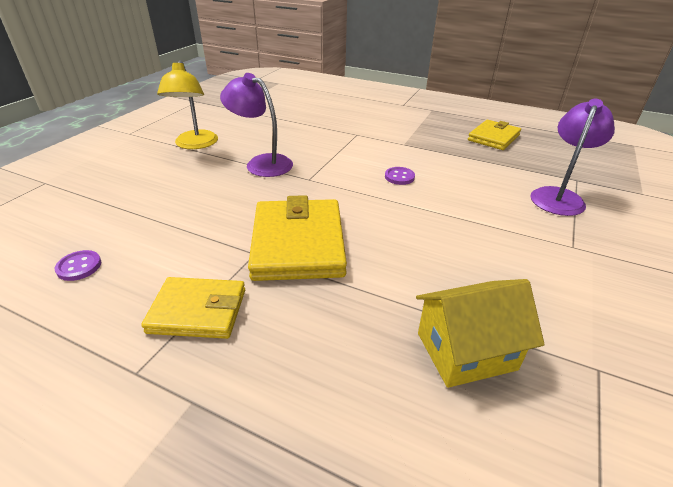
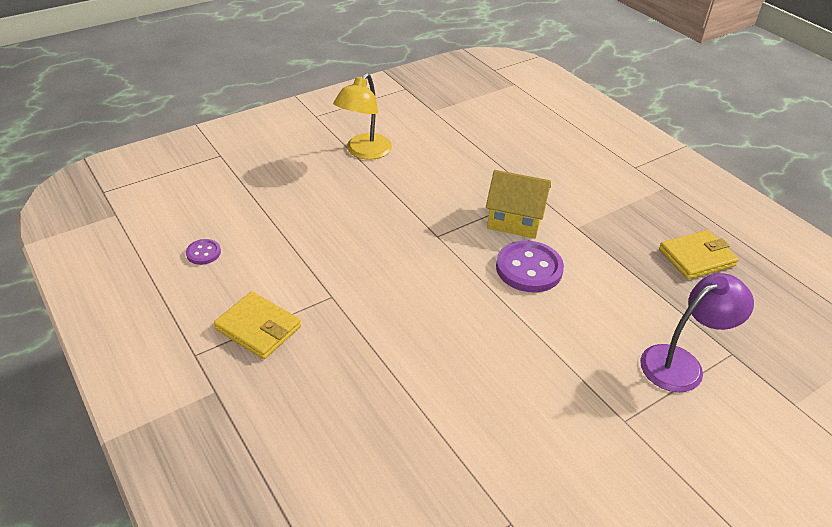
camera: 30 degrees right, 5 degrees up
purple lamp [220,73,293,177] -> none
yellow wallet [248,195,347,281] -> none
purple button [385,167,415,185] -> purple button [496,240,564,292], size x1.98
yellow house [416,279,545,388] -> yellow house moved to [486,170,551,238]

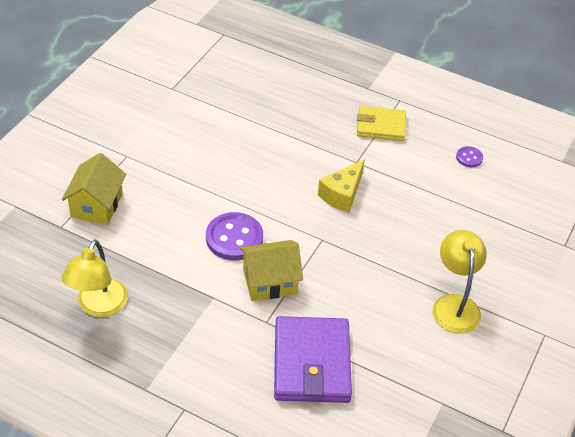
camera: 150 degrees right, 5 degrees up
purple lamp [640,273,754,392] -> yellow house [62,153,126,225]
yellow wallet [659,230,739,280] -> yellow lamp [61,240,128,317]
none -> purple wallet [274,316,352,403]
none -> yellow cheese [318,159,365,213]

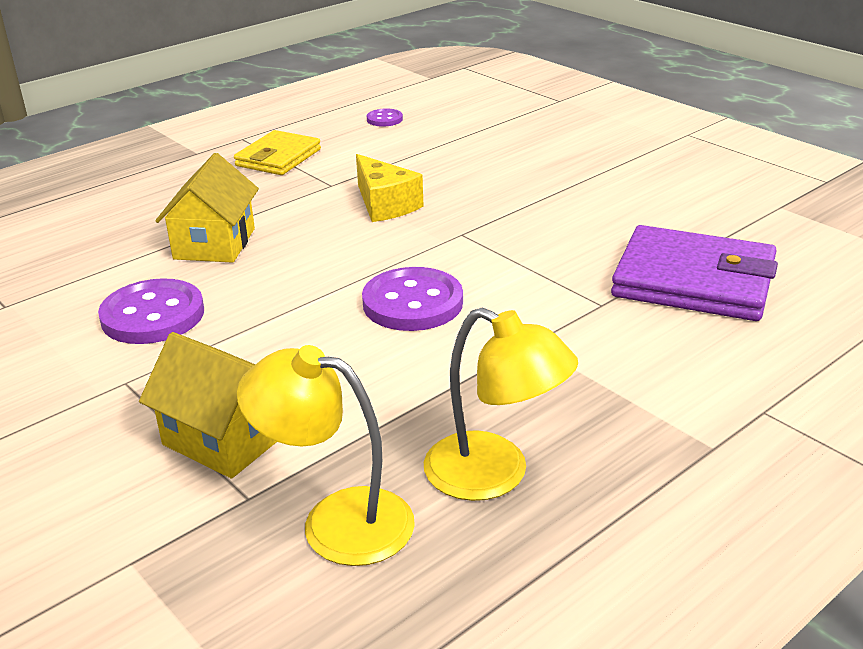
camera: 65 degrees left, 15 degrees down
yellow house [240,240,303,301] -> yellow house moved to [155,153,259,263]
yellow lamp [433,230,487,334] -> yellow lamp moved to [237,345,415,566]
none -> purple button [98,278,204,344]

